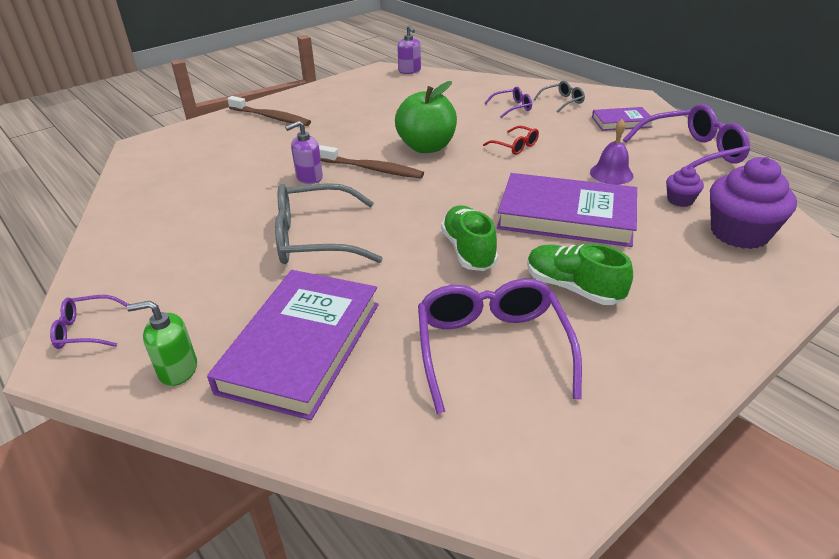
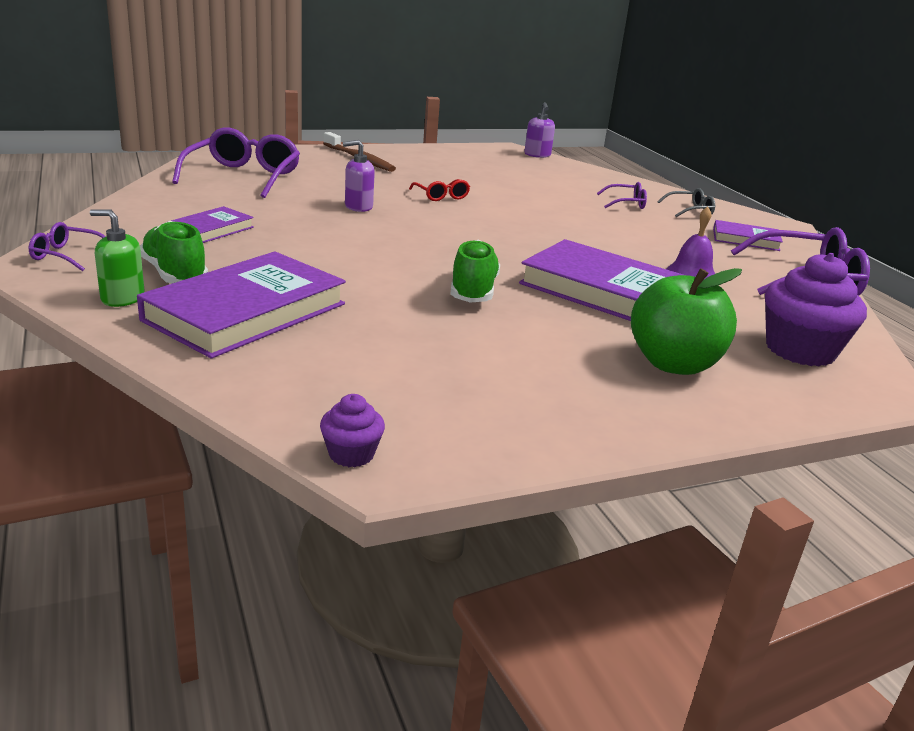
camera: 15 degrees right, 10 degrees down
grey glasses [275,183,383,264] -> none
brown toothbrush [319,145,424,178] -> none
green apple [395,81,457,153] -> green apple moved to [631,268,742,375]
purple glasses [418,279,582,414] -> purple glasses moved to [172,128,300,198]
red glasses [483,126,539,155] -> red glasses moved to [409,179,470,201]
green shoe [527,244,633,305] -> green shoe moved to [140,221,208,284]
purple cupcake [666,166,704,207] -> purple cupcake moved to [320,394,385,467]
none -> purple book [167,206,254,243]

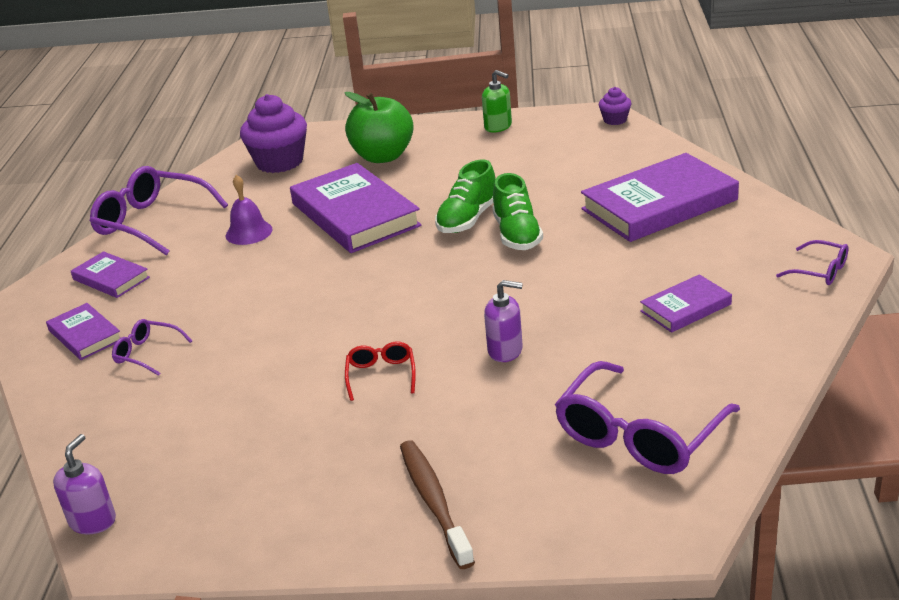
camera: 150 degrees left, 5 degrees up
green soap dispenser [90,209,145,307] -> green soap dispenser moved to [482,70,512,133]
green shoe [140,221,208,284] -> green shoe moved to [492,173,543,250]
grey glasses [657,188,715,217] -> purple book [46,303,121,360]

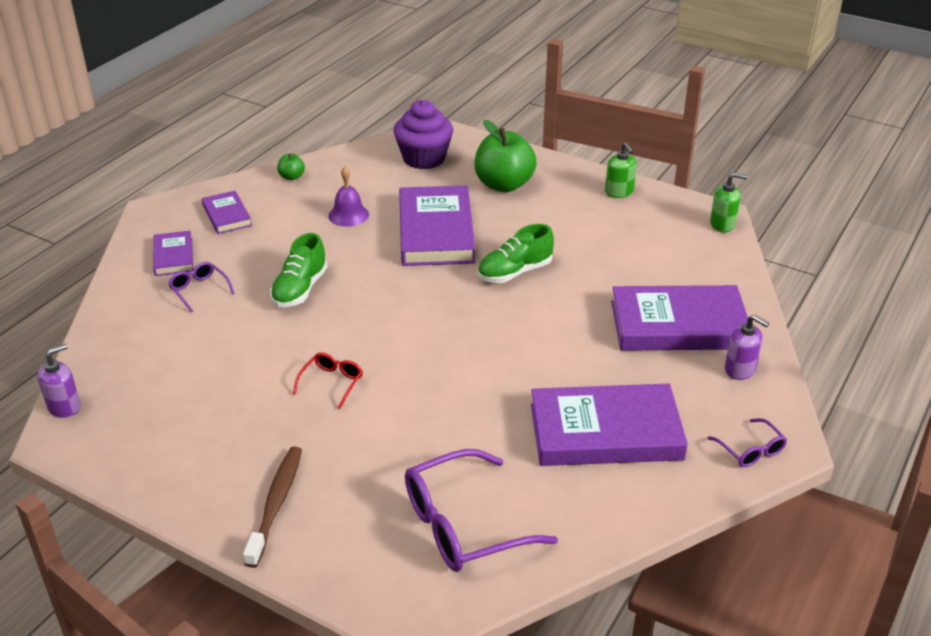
camera: 25 degrees right, 5 degrees up
purple glasses [90,166,228,256] -> green apple [277,154,305,180]
purple soap dispenser [484,280,523,362] -> purple soap dispenser moved to [725,315,769,380]
green shoe [492,173,543,250] -> green shoe moved to [270,233,327,307]
purple cupcake [599,87,631,125] -> green soap dispenser [710,173,748,232]
purple book [640,274,732,333] -> purple book [531,384,688,466], size x1.97

